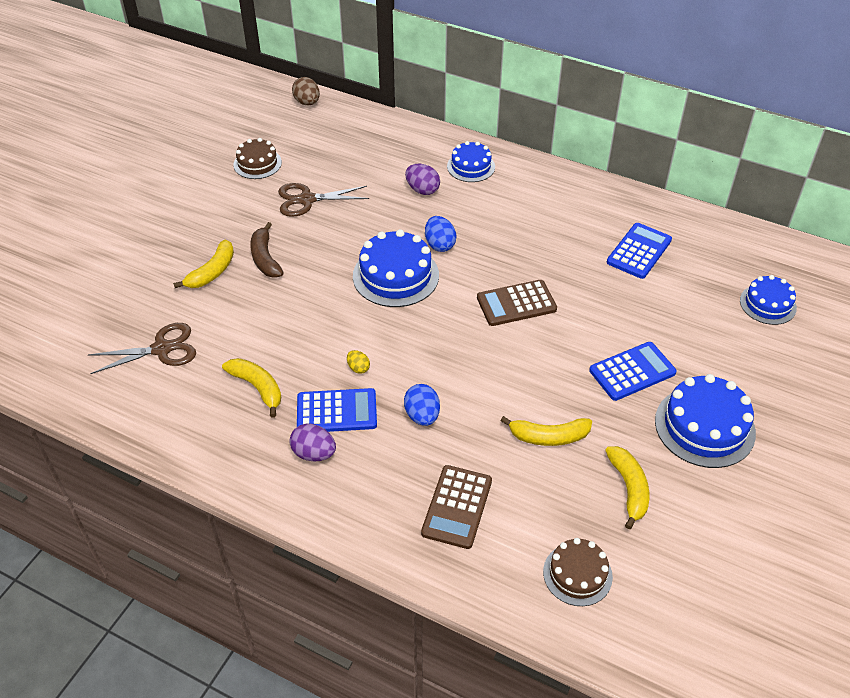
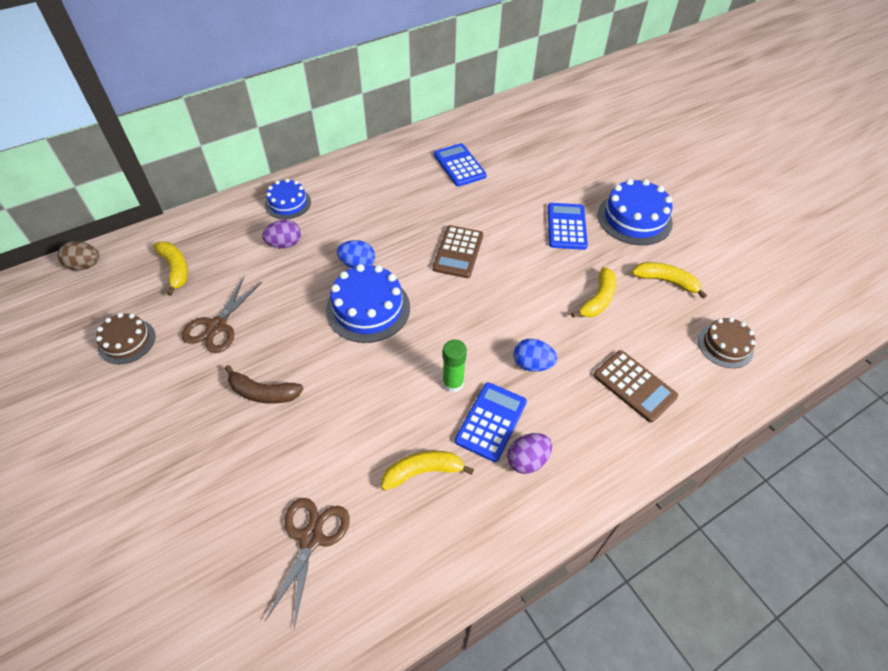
camera: 60 degrees left, 5 degrees up
yellow banana [173,239,234,288] -> yellow banana moved to [154,241,188,296]
yellow egg [347,350,370,374] -> green glue stick [442,339,467,393]
blue cake [740,275,797,325] -> none

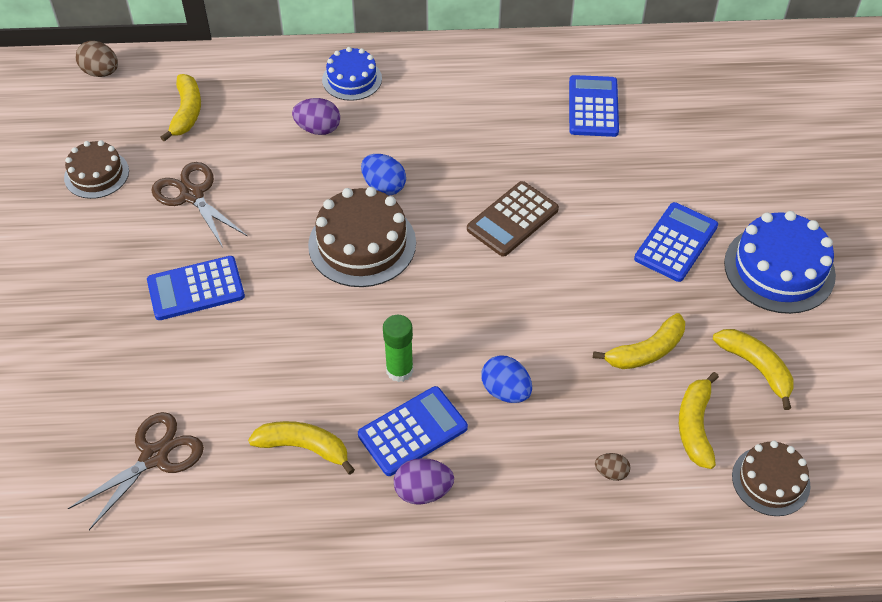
camera: 30 degrees right, 0 degrees up
brown scissors [182,277,262,353] -> brown scissors turned 90 degrees clockwise [151,162,247,248]
brown banana [225,365,304,404] -> blue calculator [147,256,245,320]
blue cake [326,264,410,343] -> brown cake [308,187,416,287]
brown calculator [594,350,678,423] -> brown egg [595,453,631,481]
none -> yellow banana [679,372,719,469]

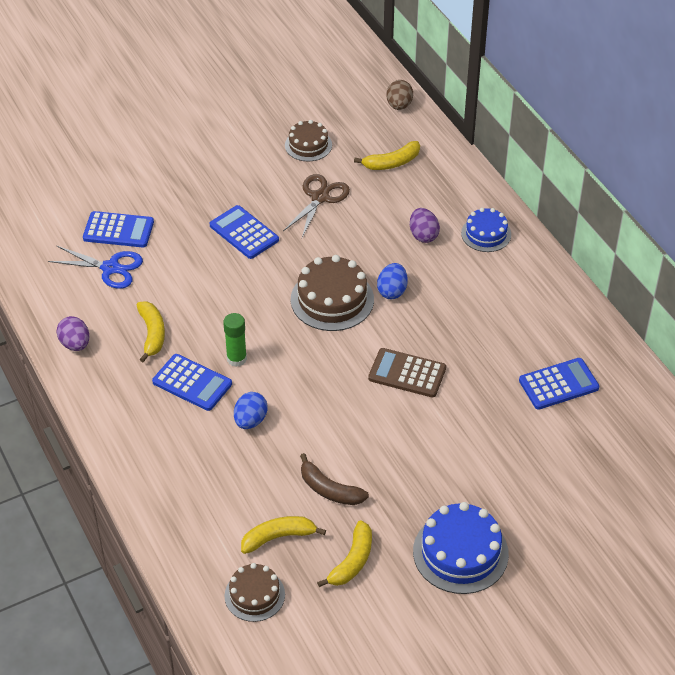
camera: 65 degrees right, 5 degrees down
brown scissors [67,412,204,530] -> blue scissors [48,246,143,289]
purple egg [394,458,454,505] -> purple egg moved to [56,316,89,351]
yellow banana [593,313,685,369] -> brown banana [300,453,369,505]
brown egg [595,453,631,481] -> none
blue calculator [634,202,718,282] -> blue calculator moved to [83,211,154,248]

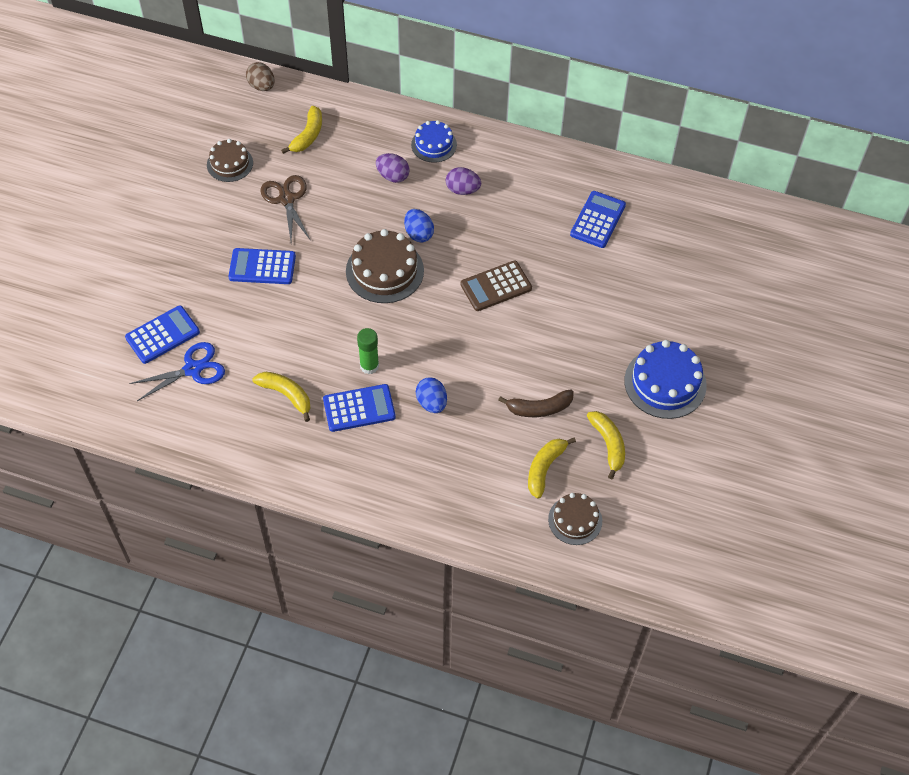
camera: 45 degrees left, 10 degrees up
purple egg [56,316,89,351] -> purple egg moved to [446,167,481,195]

